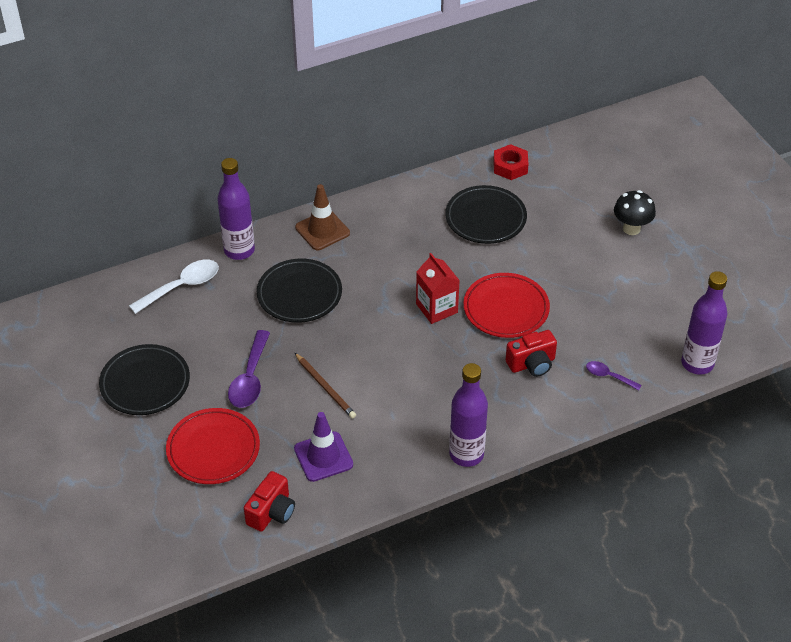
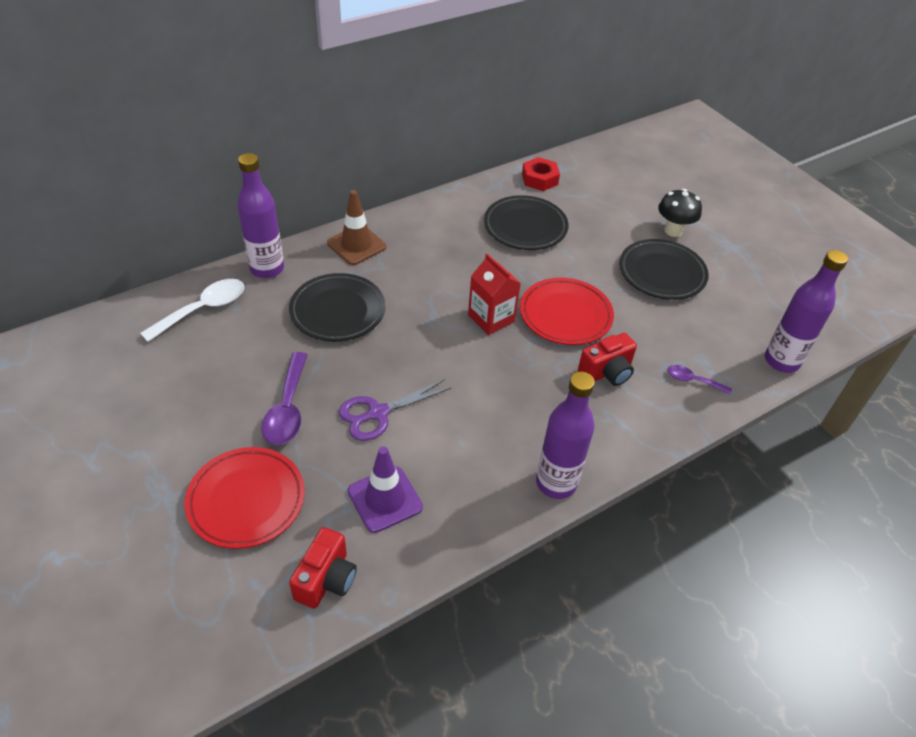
camera: 10 degrees left, 0 degrees up
black plate [99,344,190,415] -> black plate moved to [619,239,709,300]
brown pencil [295,353,356,419] -> purple scissors [339,379,451,441]

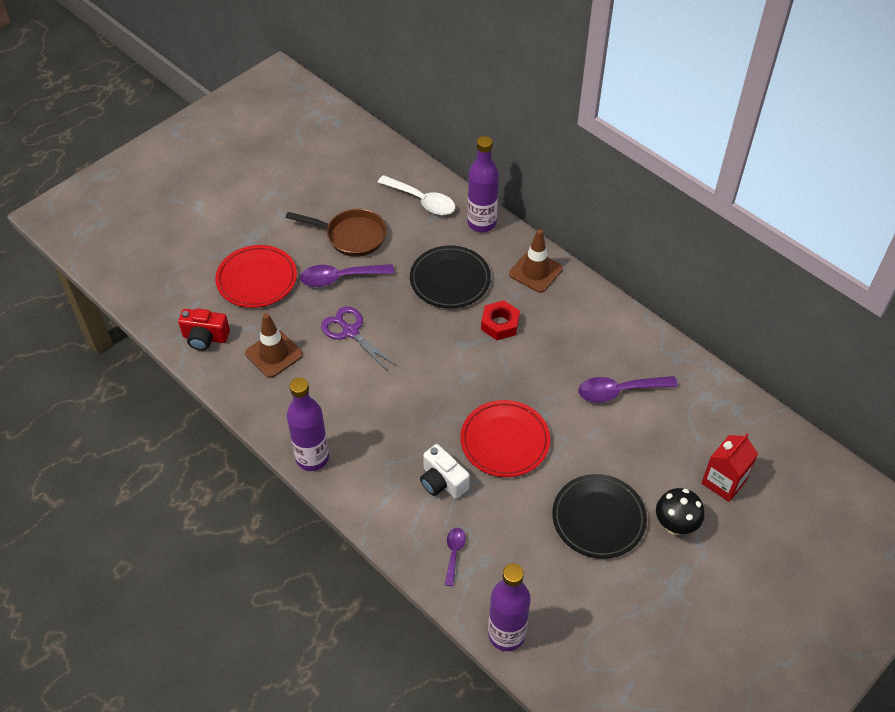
camera: 80 degrees right, 5 degrees up
purple traffic cone [348,446,423,533] -> brown traffic cone [245,313,303,378]
red carton [468,254,521,335] -> red carton moved to [701,433,758,502]
black plate [484,195,569,250] -> purple spoon [578,376,678,403]
red nut [522,157,560,191] -> red nut moved to [481,300,520,340]
red camera [578,333,637,386] -> white camera [420,444,470,499]
none -> brown pan [286,209,387,257]

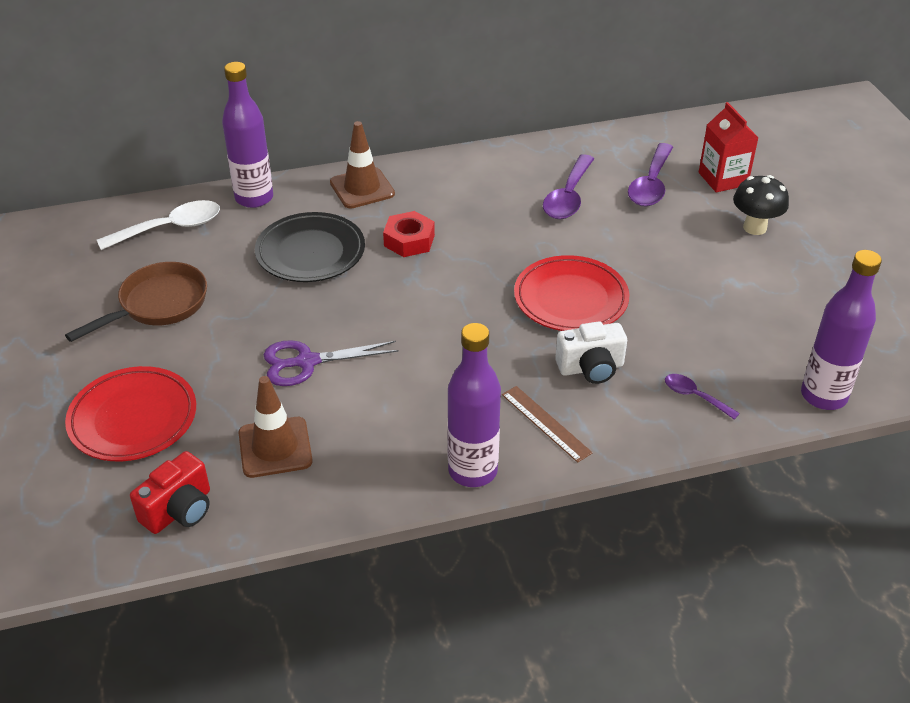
camera: 60 degrees left, 10 degrees down
purple spoon [300,264,394,287] -> purple spoon moved to [628,143,673,206]
black plate [552,474,647,559] -> none
none -> brown ruler [502,386,593,463]

